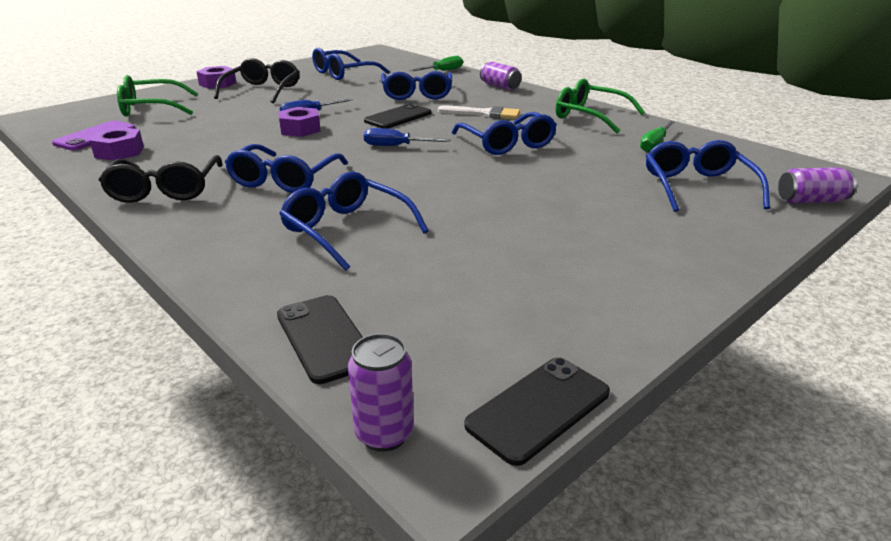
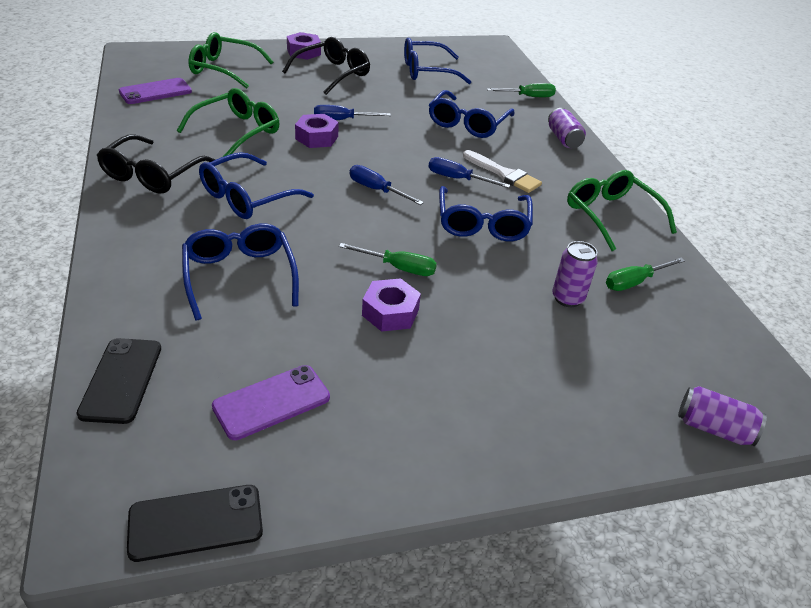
camera: 25 degrees right, 10 degrees up
purple nut [89,127,144,161] -> purple nut moved to [362,278,421,332]
purple can [348,334,414,452] -> purple can moved to [552,241,598,307]
black phone [364,103,432,129] -> none
blue glasses [646,140,770,212] -> none
none -> green glasses [177,88,279,157]
none -> purple phone [212,365,330,440]
none -> green screwdriver [339,243,437,276]
none -> blue screwdriver [428,157,510,188]

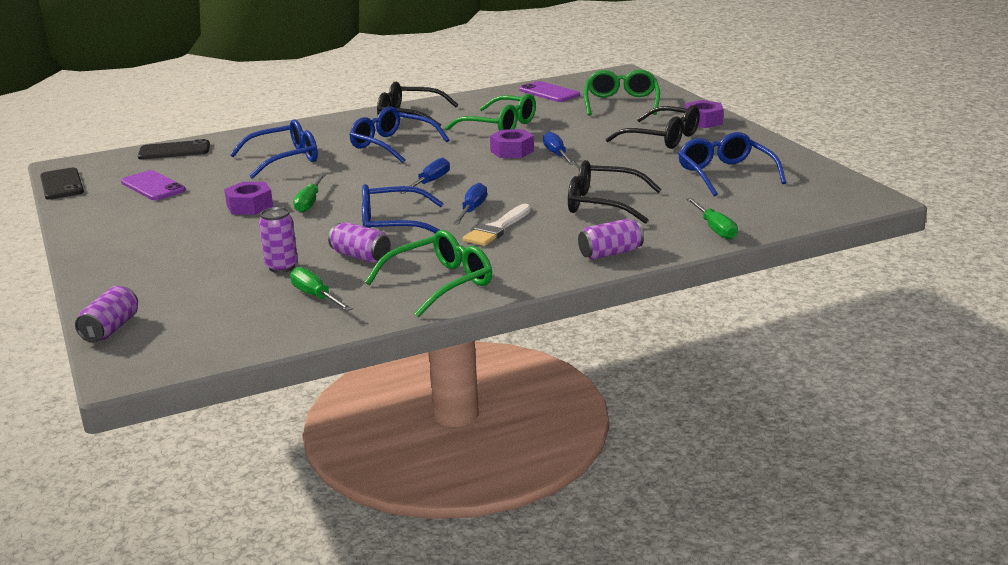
camera: 85 degrees right, 15 degrees down
blue glasses [429,90,514,138] -> black glasses [568,160,662,224]
none -> purple can [328,222,391,263]

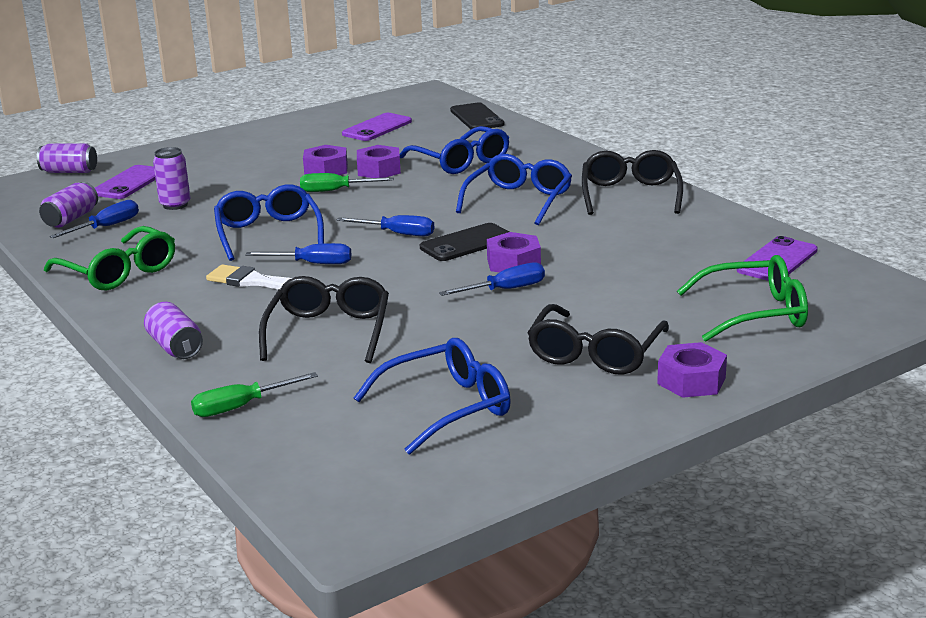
camera: 80 degrees right, 0 degrees up
black phone [40,167,84,199] -> black phone moved to [420,223,509,261]
green screwdriver [290,267,353,311] -> blue screwdriver [50,200,139,238]
purple can [328,222,391,263] -> purple can moved to [39,182,98,228]
green glasses [445,94,536,131] -> none
none -> purple phone [95,165,156,199]
none -> purple nut [357,145,401,178]

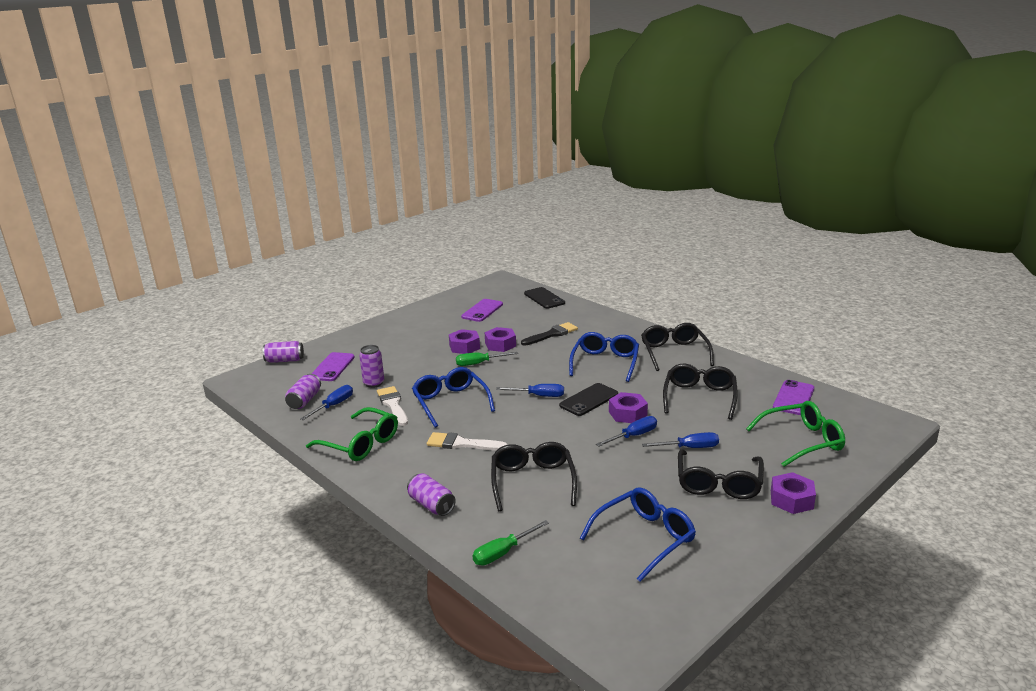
camera: 10 degrees left, 0 degrees up
blue screwdriver [245,243,351,264] -> blue screwdriver moved to [642,432,719,448]
blue glasses [400,126,510,174] -> black brush [521,322,578,346]
none -> white brush [377,386,408,426]
none -> black glasses [663,364,738,420]

